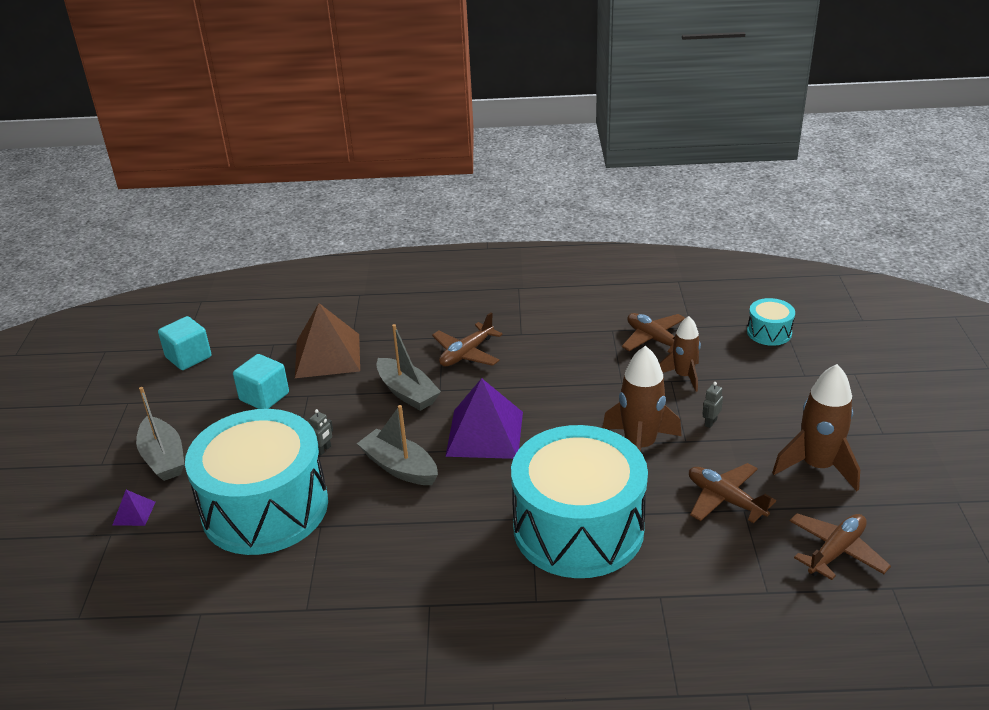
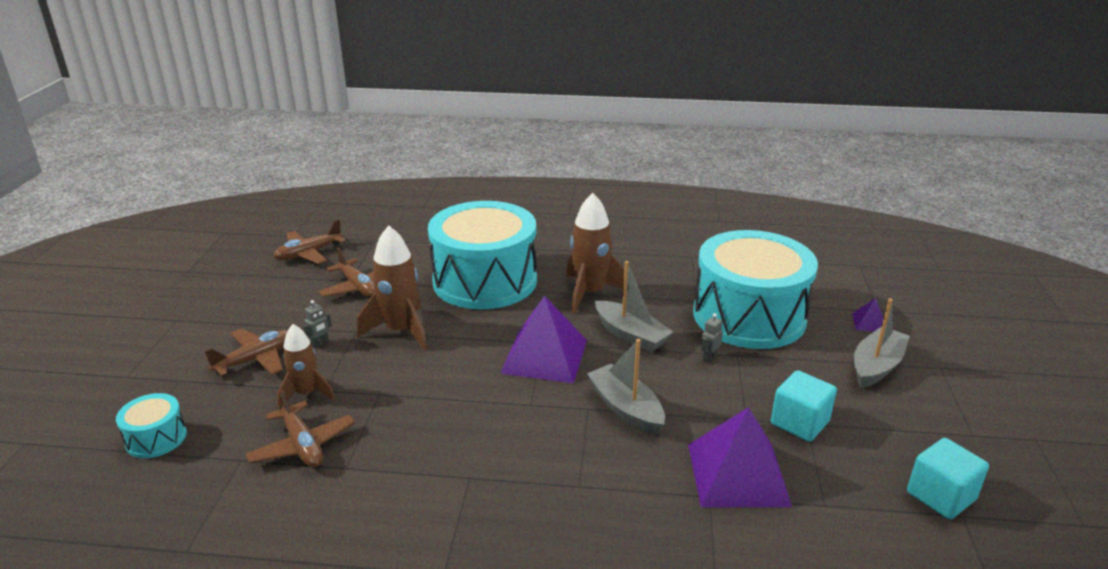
camera: 175 degrees left, 5 degrees down
grey boat [136,387,185,481] -> grey boat turned 60 degrees clockwise [854,298,910,388]
brown pyramid [295,303,360,378] -> purple pyramid [688,407,792,507]
brown plane [432,312,503,366] -> brown plane moved to [204,329,288,376]
brown rocket [772,364,860,491] -> brown rocket moved to [566,193,624,314]

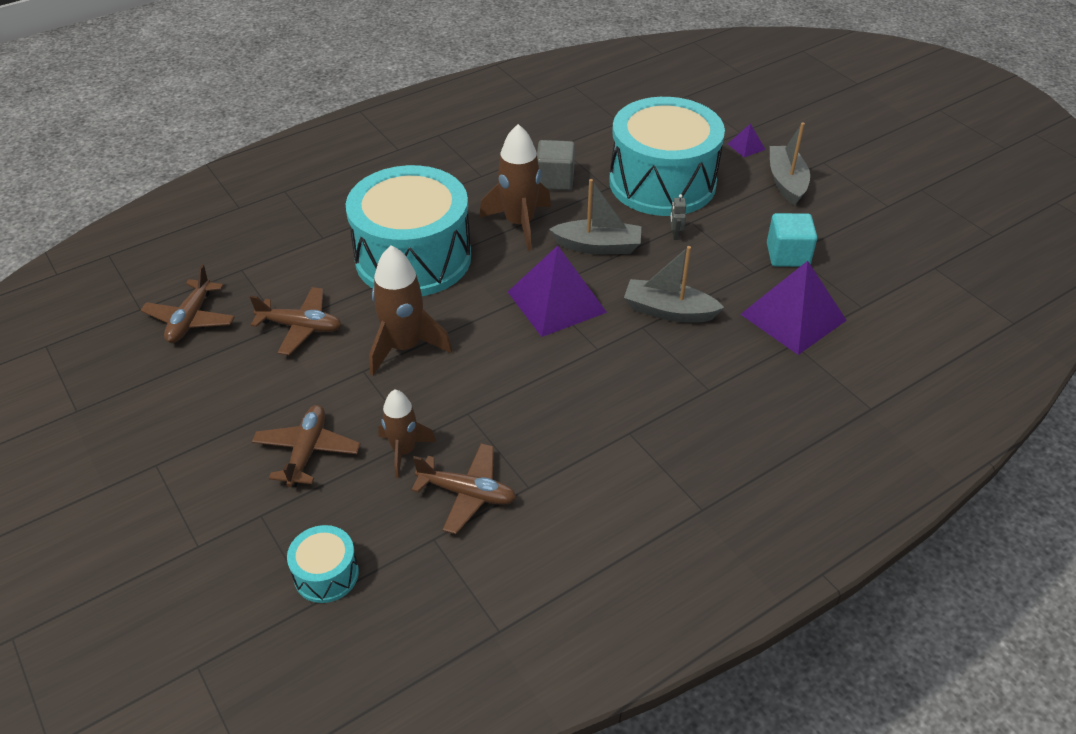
camera: 40 degrees left, 15 degrees up
grey robot [303,300,331,348] -> none
turquoise cube [907,438,989,520] -> none
none -> grey cube [537,140,575,190]

